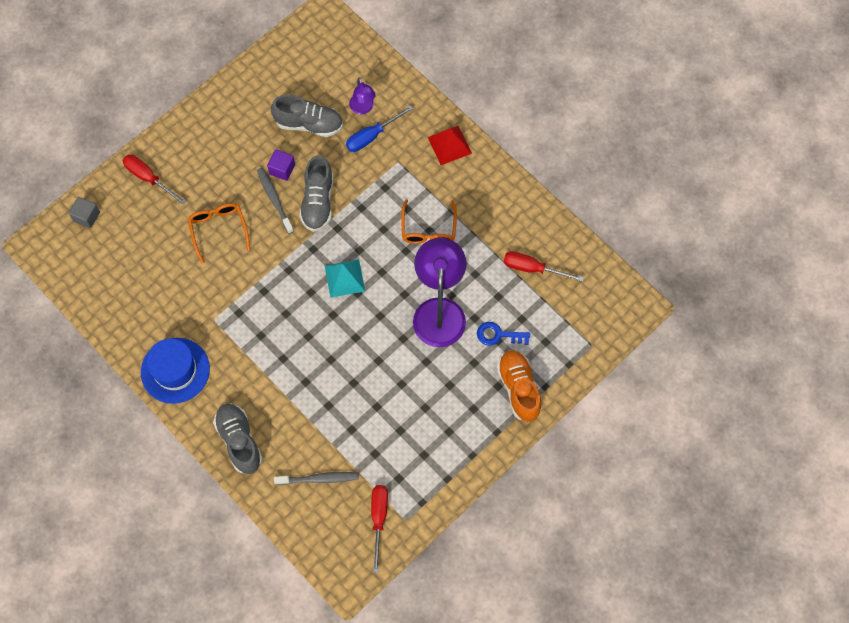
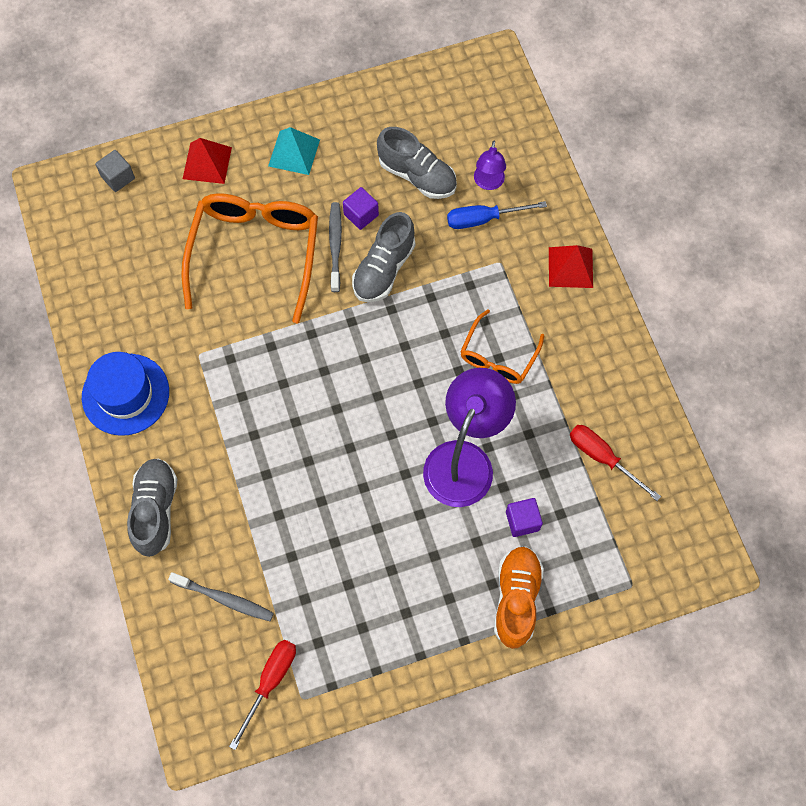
camera: 25 degrees right, 0 degrees up
red screwdriver [123,155,186,205] -> red pyramid [183,138,232,184]
orange glasses [188,203,250,264] -> orange glasses [181,193,318,323], size x1.82
turquoise pyramid [325,259,365,298] -> turquoise pyramid moved to [268,127,320,175]
blue key [477,322,530,346] -> purple cube [506,498,543,537]

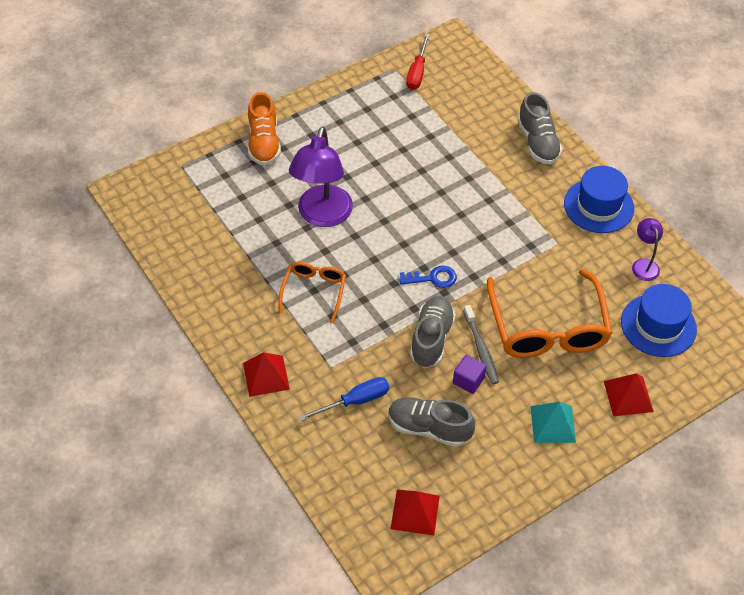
camera: 165 degrees right, 15 degrees down
grey cube [95,150,135,192] -> none
grey toothbrush [168,572,274,621] -> none
purple lamp [474,141,506,190] -> purple lamp moved to [632,218,663,281]
purple cube [506,498,543,537] -> none
red screwdriver [570,425,661,501] -> none
none -> red pyramid [391,490,440,536]
none -> blue key [400,266,457,288]
none -> blue hat [621,284,697,357]

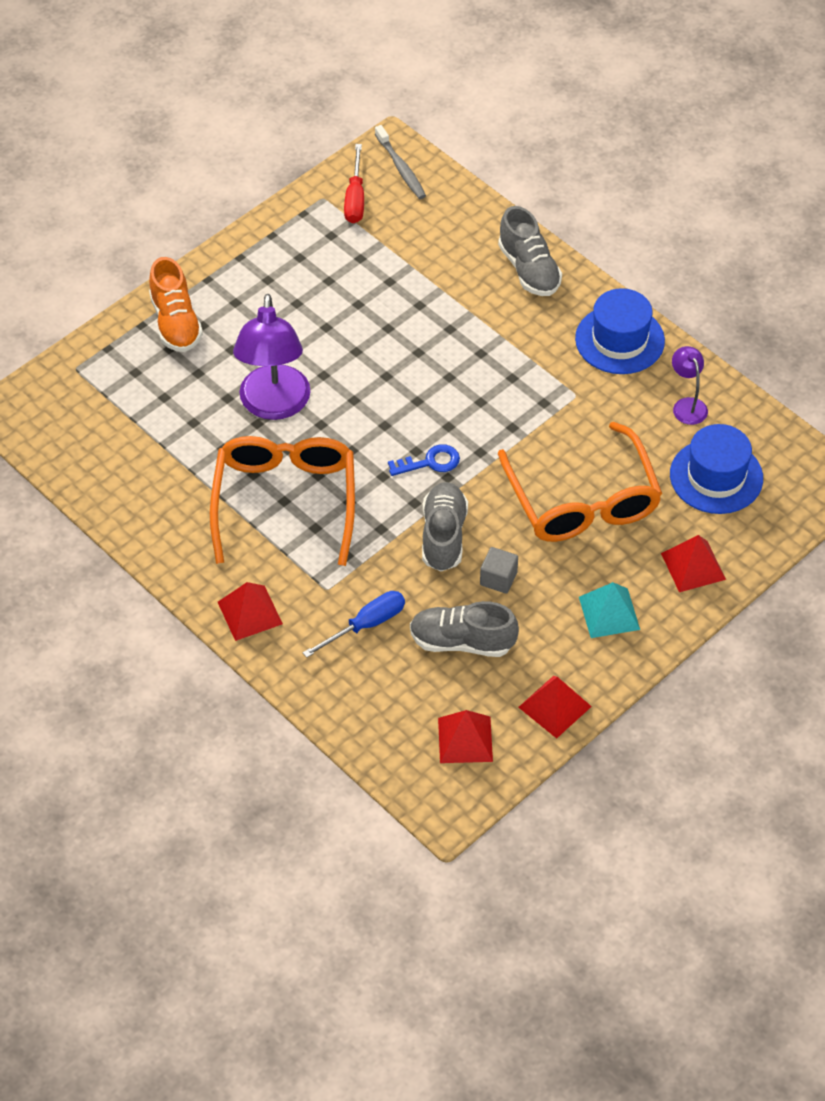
camera: 10 degrees left, 0 degrees up
orange glasses [279,261,346,324] -> orange glasses [210,436,355,566], size x1.82
purple cube [453,355,486,394] -> grey cube [480,547,518,594]
grey toothbrush [463,305,499,384] -> grey toothbrush moved to [375,125,426,199]
none -> red pyramid [518,676,592,739]

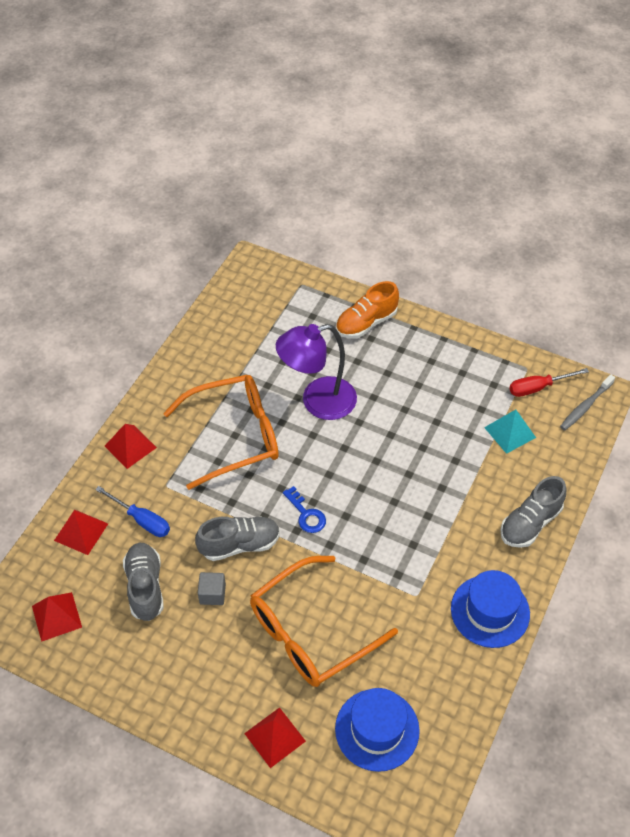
camera: 70 degrees right, 0 degrees up
red pyramid [518,676,592,739] -> red pyramid moved to [54,510,108,555]
turquoise pyramid [579,582,640,638] -> turquoise pyramid moved to [484,410,536,454]
purple lamp [672,346,708,425] -> none

